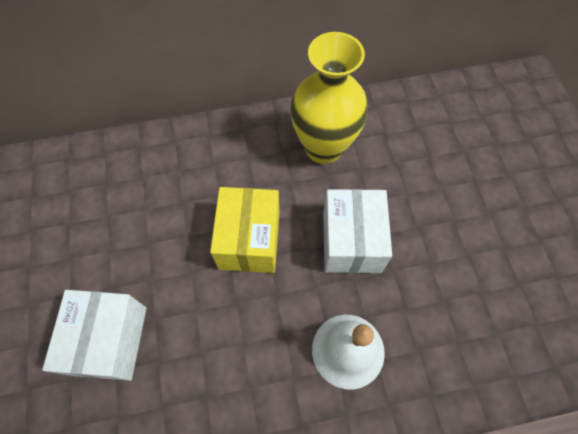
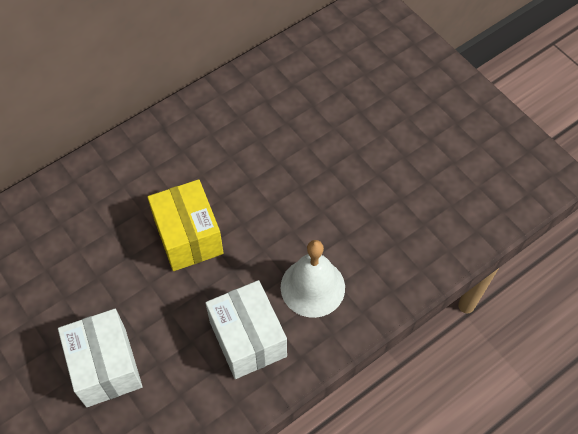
camera: 25 degrees left, 5 degrees down
yellow vase [290,32,368,164] -> none
white box [323,189,392,273] -> white box moved to [205,280,287,379]

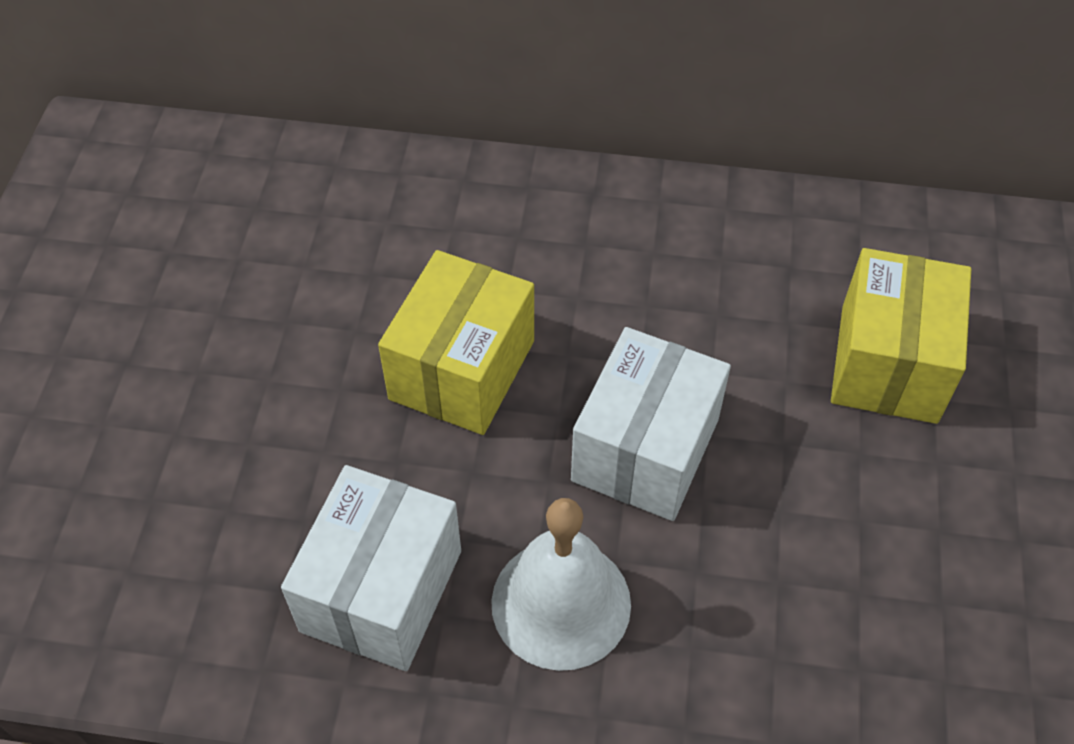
camera: 45 degrees right, 5 degrees down
white box [58,309,143,407] -> white box moved to [571,327,731,521]
none -> yellow box [831,248,971,424]

